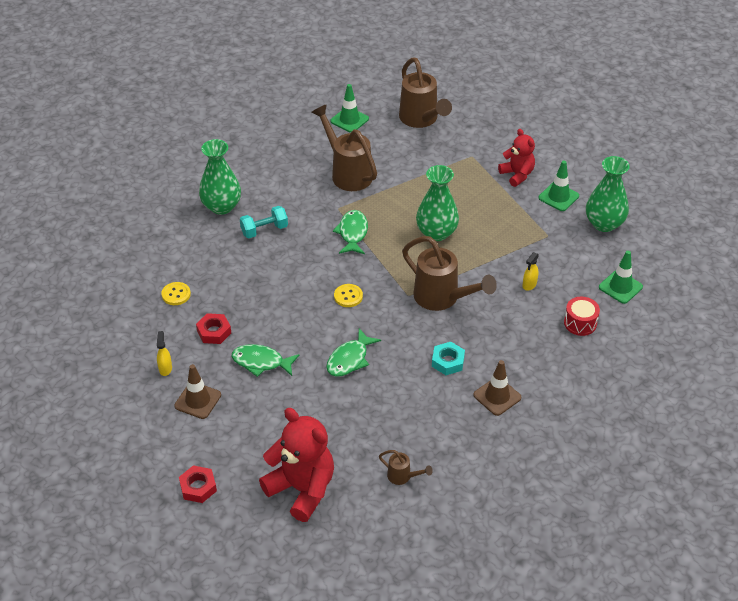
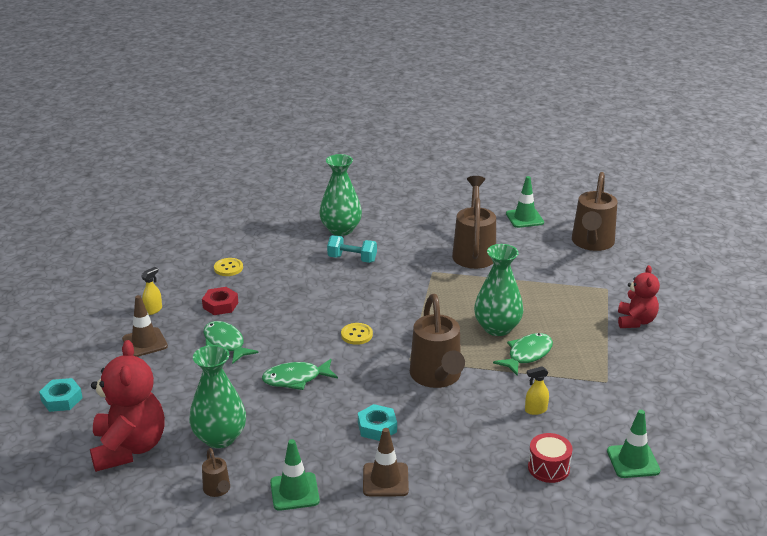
camera: 40 degrees right, 15 degrees down
red nut [179,465,217,503] -> turquoise nut [39,378,83,412]
green fish [333,210,368,254] -> green fish moved to [493,333,553,376]
green traffic cone [538,161,579,211] -> green traffic cone moved to [270,439,320,511]
green vase [586,156,630,232] -> green vase moved to [189,345,246,449]

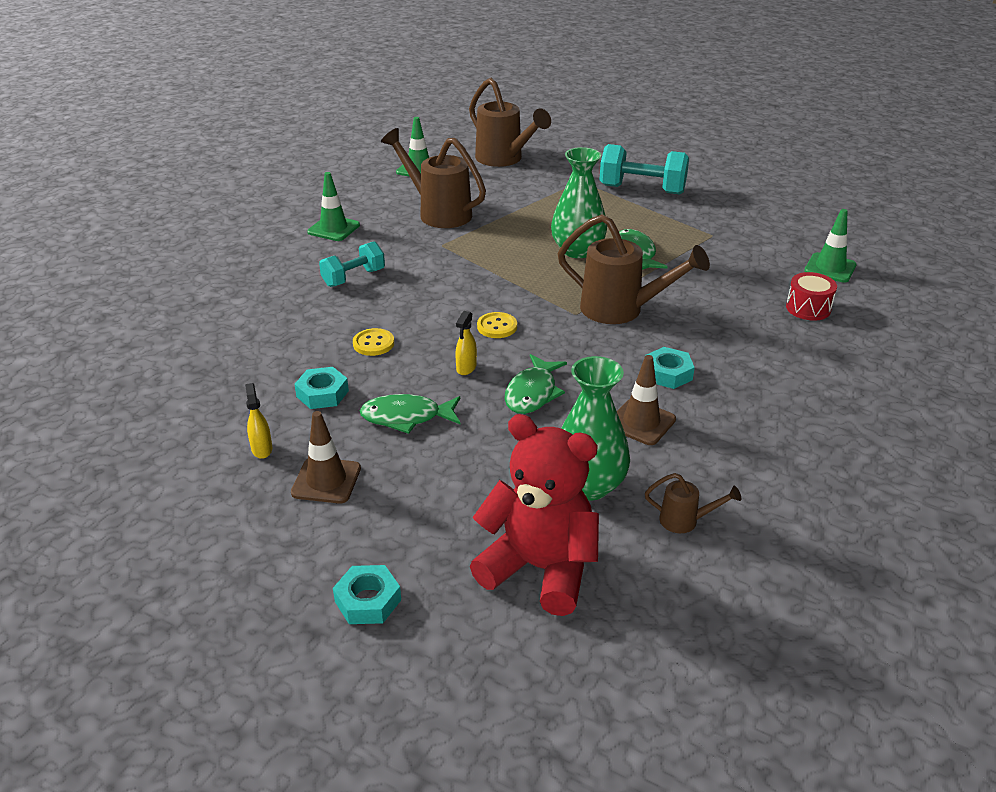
camera: 55 degrees left, 5 degrees up
red nut [202,287,238,315] -> turquoise nut [294,367,349,409]
yellow button [214,258,243,276] -> yellow button moved to [353,328,394,356]
green traffic cone [270,439,320,511] -> green traffic cone moved to [307,172,360,241]
green vase [319,154,362,236] -> none
brown traffic cone [363,428,409,496] -> brown traffic cone moved to [617,355,676,445]
yellow spray bottle [525,366,549,415] -> yellow spray bottle moved to [455,311,477,375]
red teddy bear [618,265,660,328] -> turquoise dumbbell [599,144,689,195]

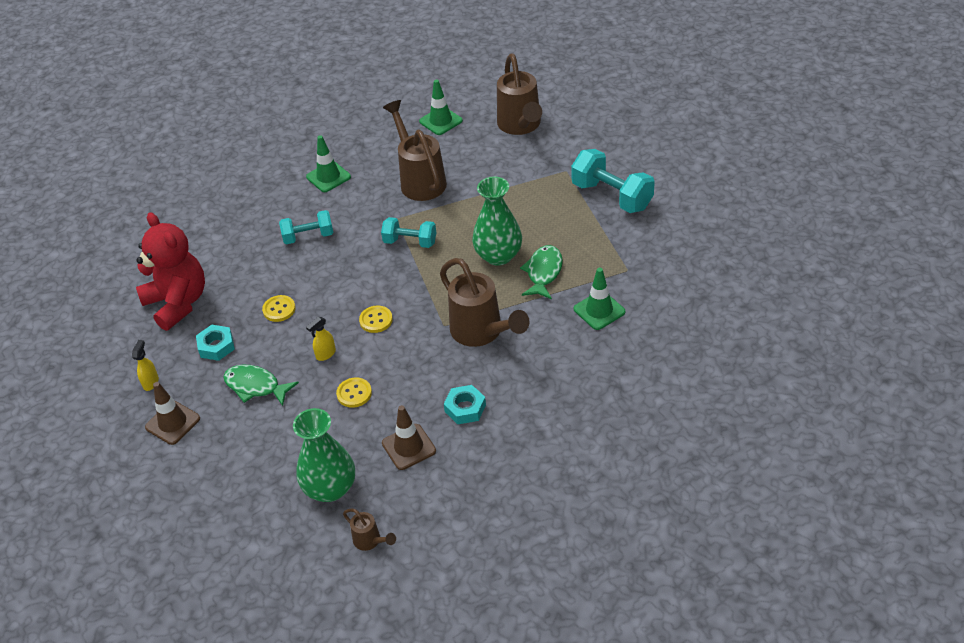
camera: 30 degrees right, 10 degrees up
turquoise nut [333,565,401,624] -> none
red teddy bear [470,414,599,616] -> red teddy bear moved to [136,212,205,331]
green fish [504,354,567,414] -> yellow button [336,377,372,408]
red drum [786,272,837,321] -> none
green traffic cone [804,209,857,283] -> green traffic cone moved to [574,268,625,330]
none -> turquoise dumbbell [381,217,437,248]

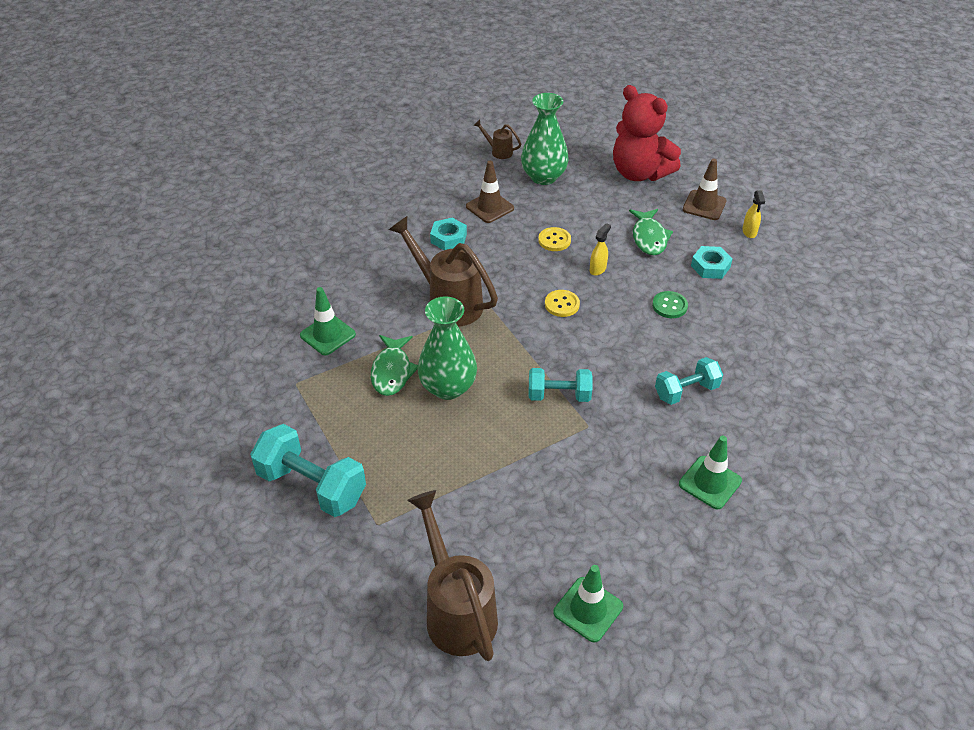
camera: 165 degrees right, 0 degrees up
red teddy bear [136,212,205,331] -> red teddy bear moved to [613,85,681,181]
green fish [223,365,299,406] -> green fish turned 75 degrees clockwise [629,209,673,255]
yellow button [262,295,296,322] -> green button [652,291,688,318]
brown watering can [383,100,447,201] -> none

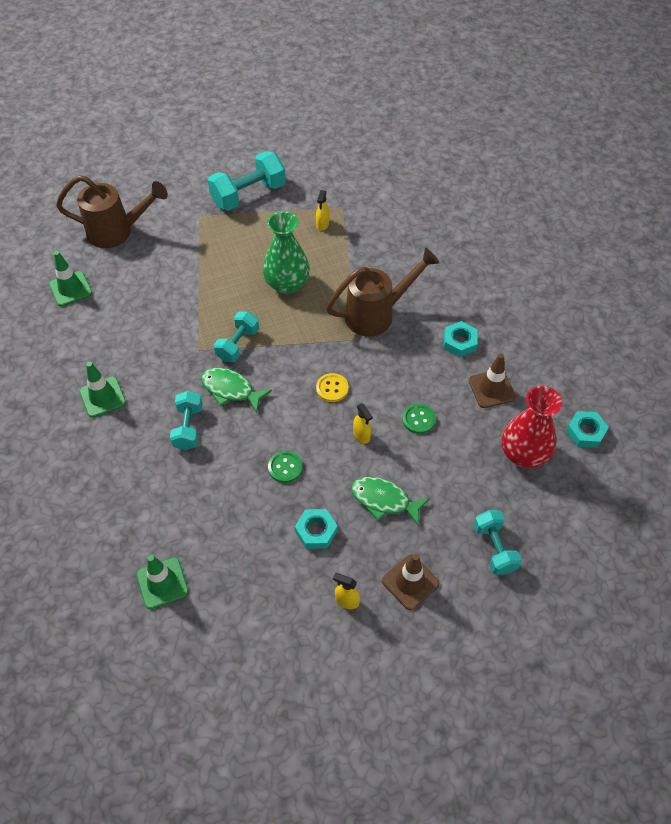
camera: 115 degrees right, 10 degrees up
green traffic cone [300,287,356,355] -> green traffic cone moved to [136,555,189,609]
green fish [371,335,418,396] -> green fish moved to [201,367,272,413]
brown watering can [473,119,521,159] -> turquoise nut [566,411,609,448]
green vase [521,93,569,185] -> red vase [501,386,562,468]
yellow button [538,227,571,251] -> green button [402,404,436,434]
red teddy bear [613,85,681,181] -> turquoise dumbbell [474,510,522,575]
none -> yellow spray bottle [316,190,329,231]

